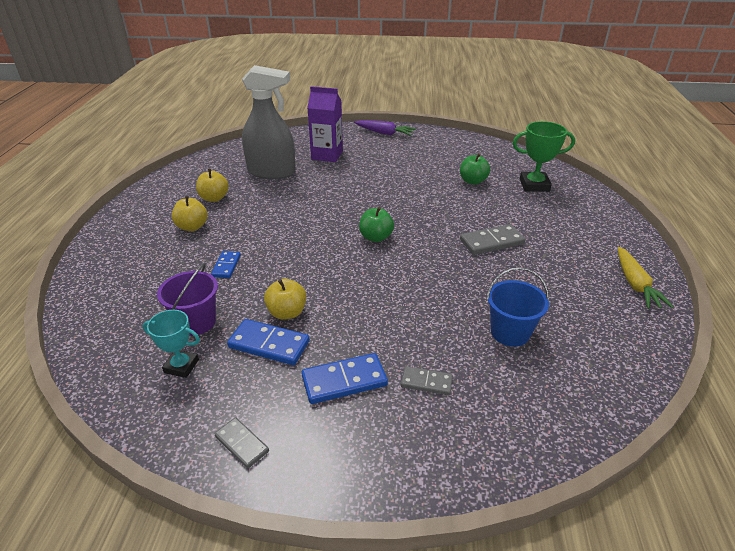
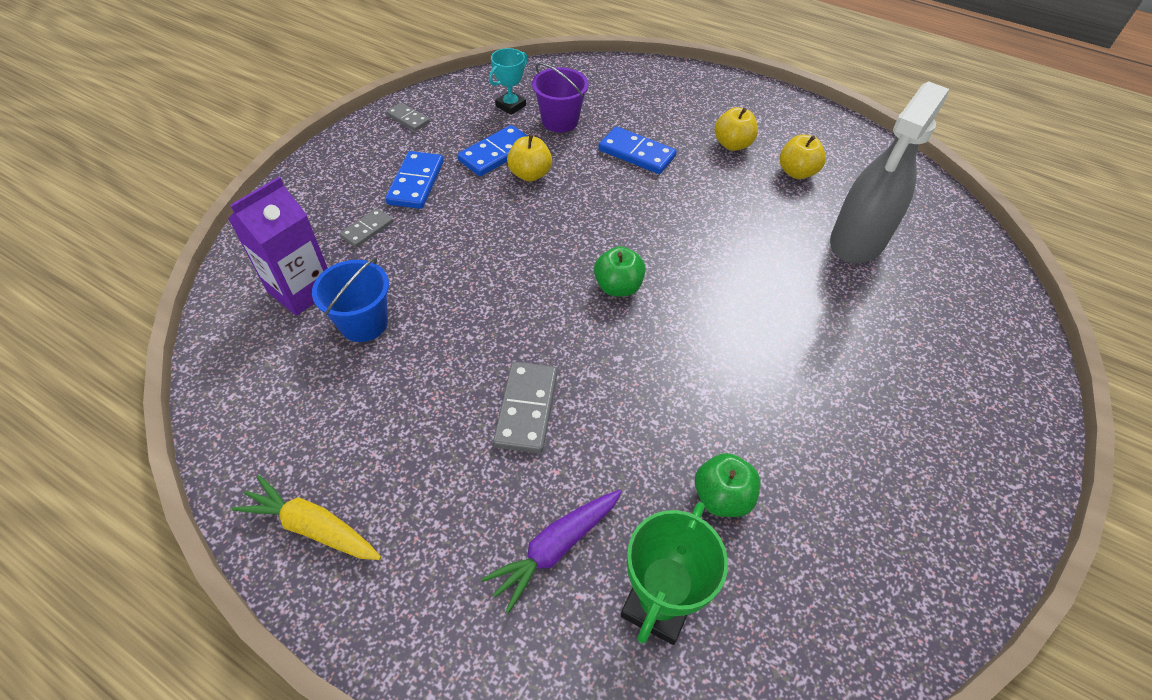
camera: 115 degrees right, 15 degrees up
blue domino [211,251,241,278] -> blue domino [599,127,677,174], size x1.62
grey domino [214,417,269,469] -> grey domino turned 60 degrees clockwise [386,103,430,131]
purple carton [307,86,343,162] -> purple carton moved to [228,177,328,316]
purple carrot [354,120,416,136] -> purple carrot moved to [481,490,622,613]

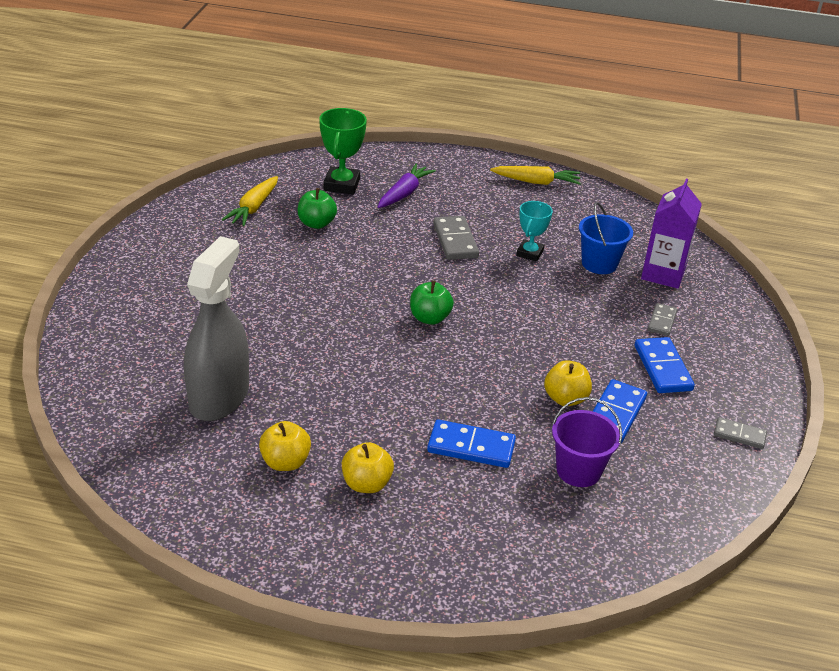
camera: 160 degrees right, 15 degrees down
turquoise trophy [489,48,528,115] -> turquoise trophy moved to [516,201,553,262]
none -> yellow carrot [222,176,278,226]

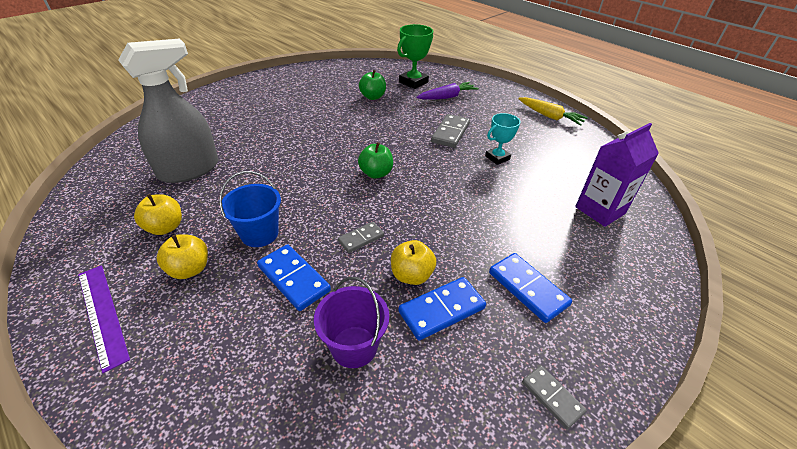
camera: 35 degrees right, 5 degrees up
yellow carrot [222,176,278,226] -> none
blue bucket [579,202,633,274] -> blue bucket moved to [219,171,281,247]
blue domino [635,337,695,393] -> blue domino turned 60 degrees counterclockwise [489,253,572,323]
grey domino [648,303,678,336] -> grey domino moved to [338,222,384,253]
none -> purple ruler [78,265,130,373]

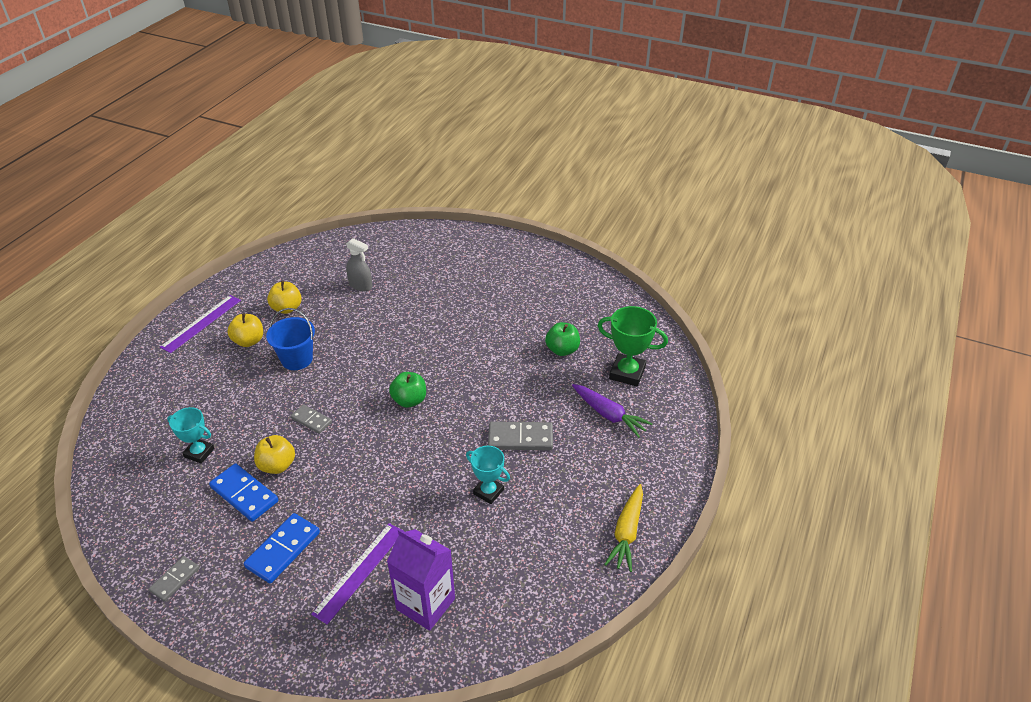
camera: 70 degrees right, 0 degrees up
grey spray bottle [118,39,219,183] -> grey spray bottle [346,238,372,291], size x0.49
blue domino [257,244,331,311] -> none
purple bucket [314,277,389,368] -> turquoise trophy [167,407,214,464]
none -> purple ruler [311,523,399,624]

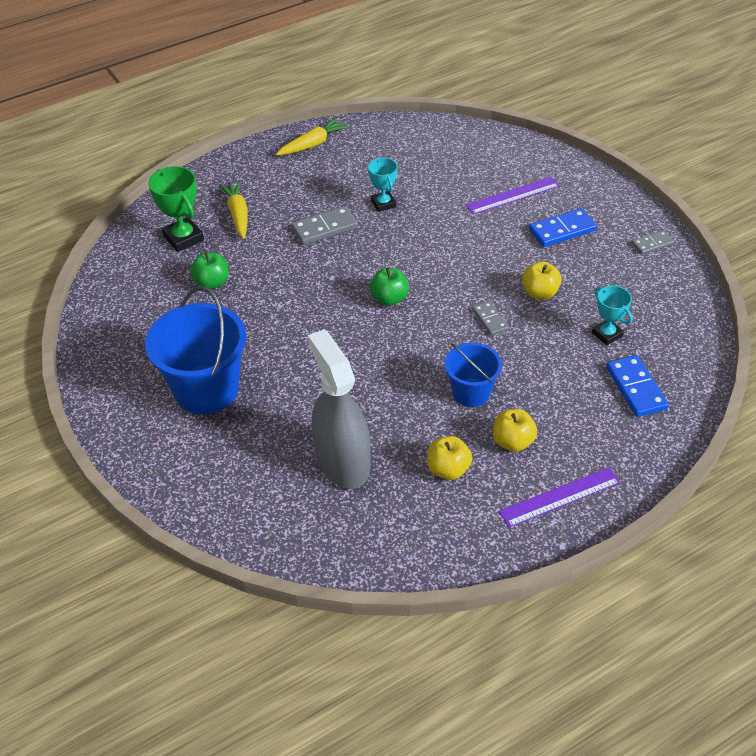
camera: 145 degrees left, 5 degrees up
blue domino [209,463,278,522] -> blue domino moved to [606,355,669,417]
grey spray bottle [346,238,372,291] -> grey spray bottle [308,329,371,489], size x2.04
purple carton [387,528,455,631] -> none
grey domino [488,421,553,450] -> grey domino turned 60 degrees counterclockwise [291,206,358,245]
purple carrot [572,384,653,438] -> yellow carrot [219,180,248,239]
none -> blue bucket [145,286,246,414]

